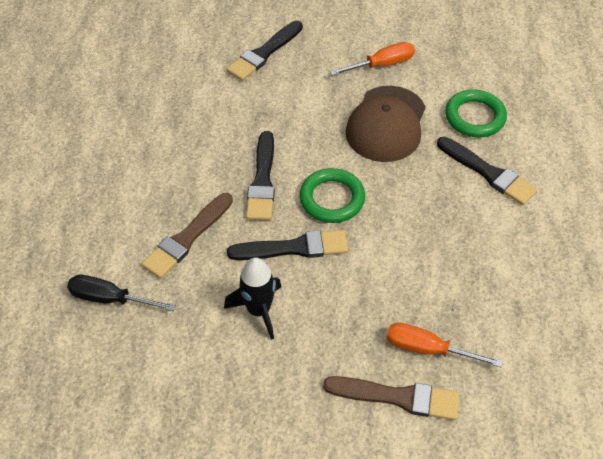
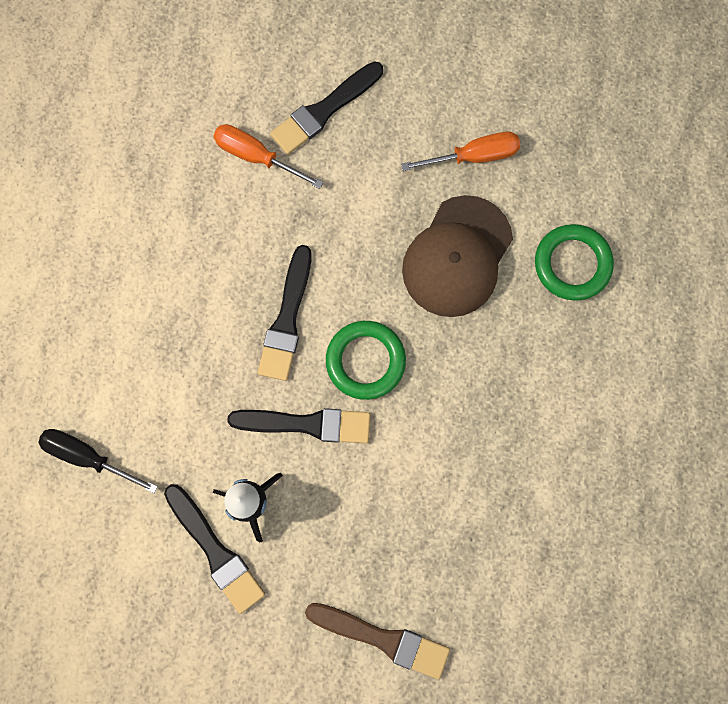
camera: 10 degrees right, 25 degrees up
brown brush [142,193,233,279] -> none
orange screwdriver [387,323,503,367] -> orange screwdriver moved to [213,124,323,189]
black brush [437,137,537,205] -> black brush moved to [164,484,265,614]

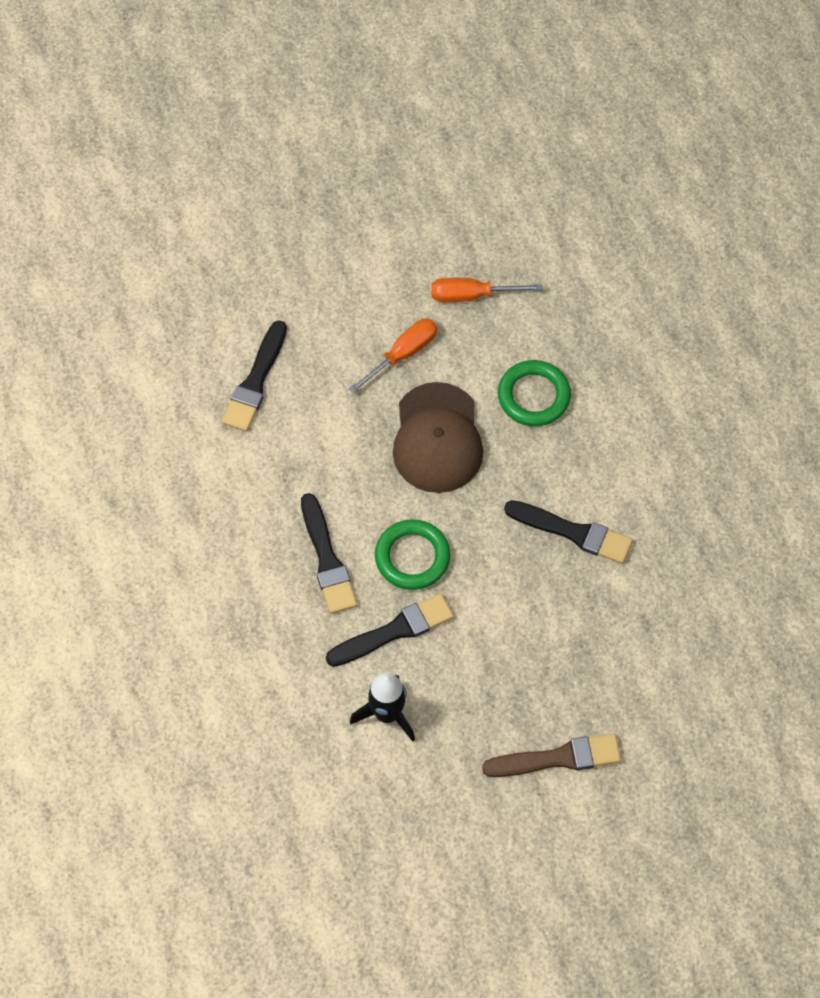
camera: 30 degrees left, 15 degrees down
black screwdriver [38,429,158,494] -> none
black brush [164,484,265,614] -> black brush moved to [504,500,633,564]
orange screwdriver [213,124,323,189] -> orange screwdriver moved to [431,278,543,302]

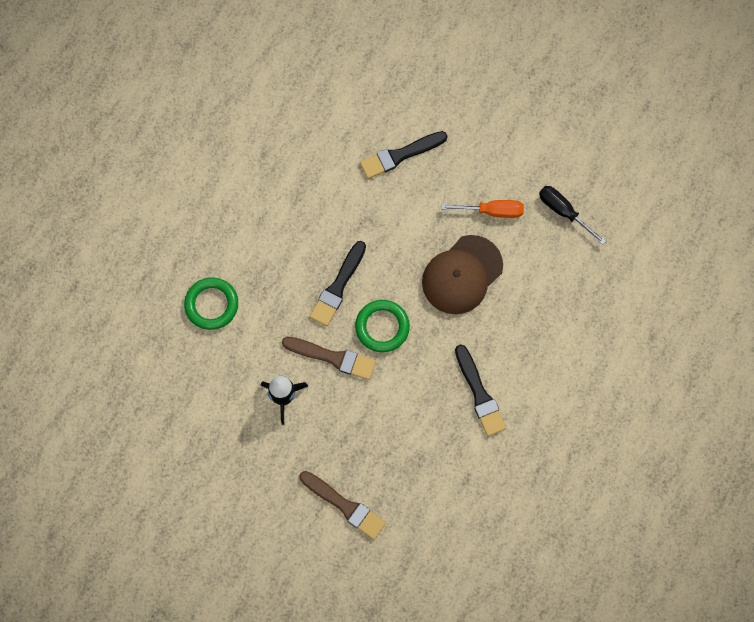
camera: 45 degrees right, 10 degrees up
black brush [326,593,454,667] -> brown brush [282,337,376,380]
orange screwdriver [431,278,543,302] -> black screwdriver [539,186,606,245]
green ring [498,360,571,426] -> green ring moved to [184,278,238,330]

